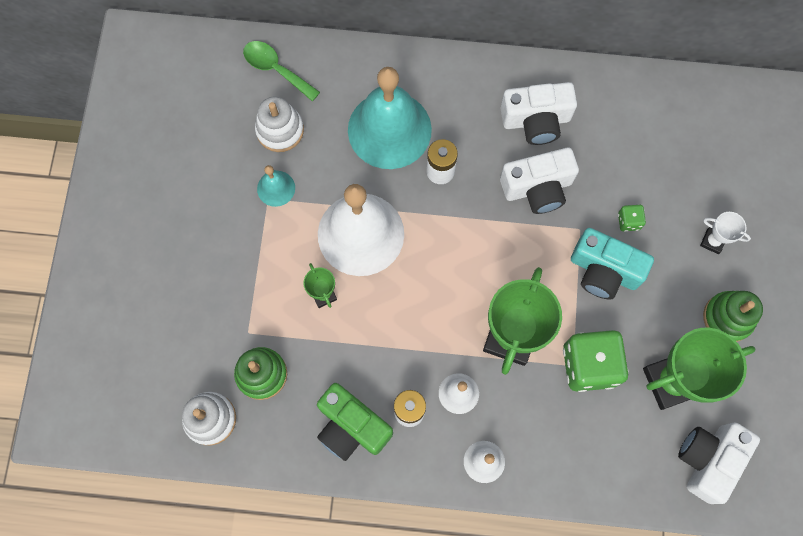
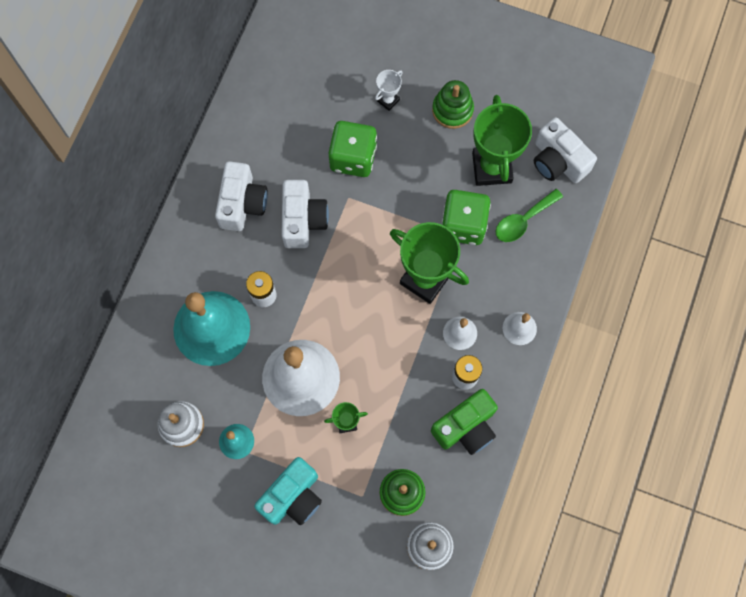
camera: 75 degrees left, 0 degrees up
green spoon [243,41,320,101] -> green spoon moved to [496,189,563,242]
turquoise camera [571,228,654,300] -> turquoise camera moved to [254,457,322,525]
green dice [618,205,646,232] -> green dice [329,121,377,177], size x2.25

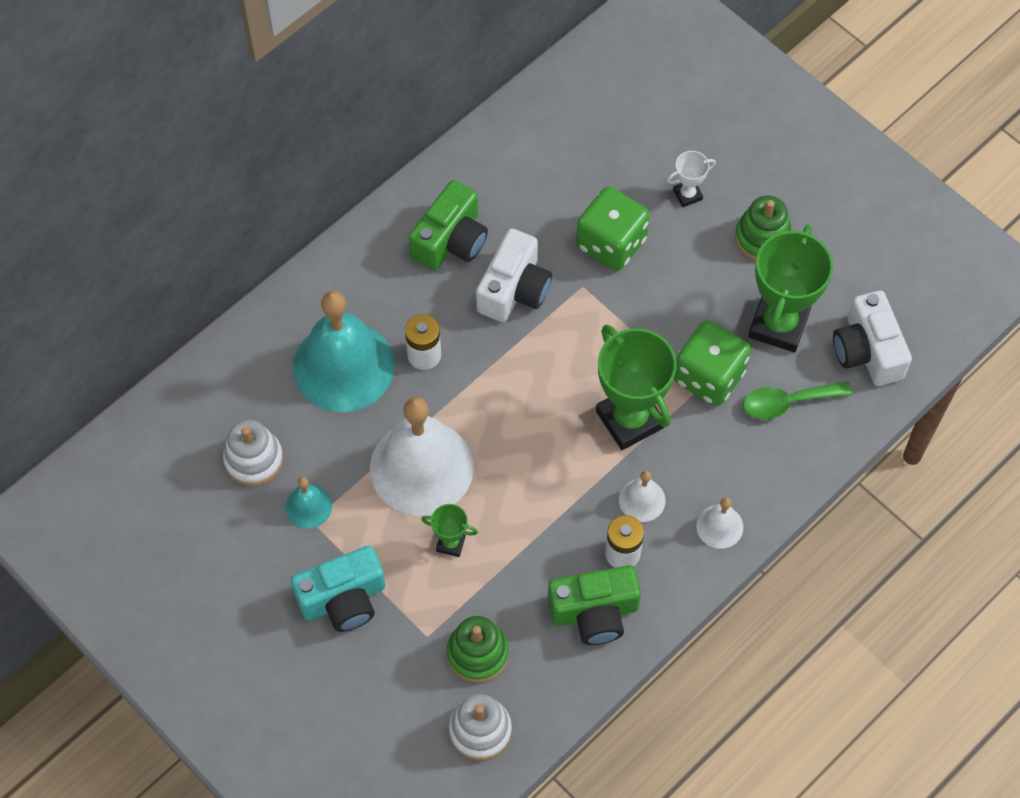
camera: 25 degrees right, 10 degrees down
white camera [215,161,268,231] -> green camera [409,180,488,271]

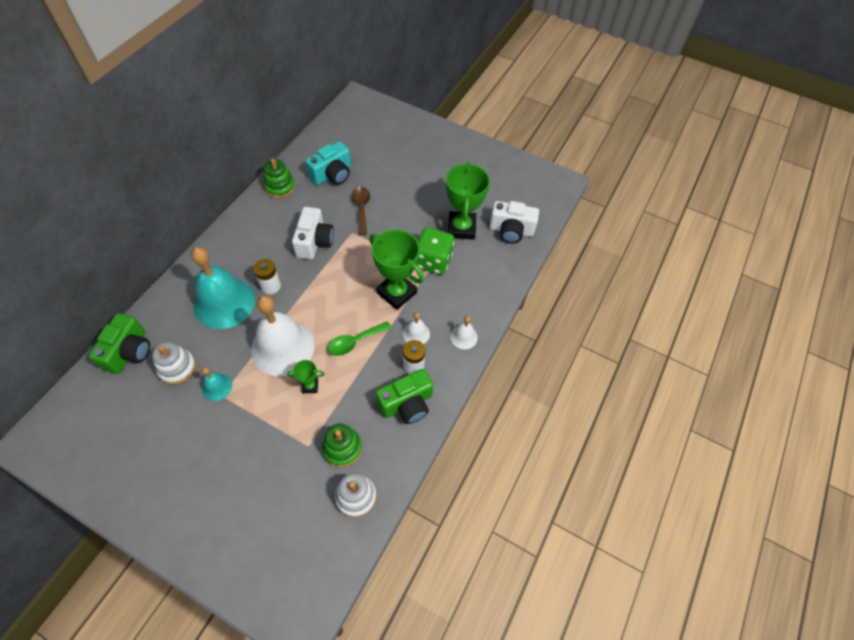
camera: 20 degrees left, 5 degrees down
turquoise camera [291,546,385,632] -> turquoise camera moved to [305,141,351,185]
green camera [409,180,488,271] -> green camera moved to [89,313,150,374]
green dice [576,187,650,271] -> brown spoon [352,187,370,235]
white trophy [667,151,716,207] -> none
green stacking toy [735,195,792,261] -> green stacking toy moved to [263,159,295,198]
green spoon [743,381,852,419] -> green spoon moved to [327,321,392,356]
white camera [833,291,912,386] -> white camera turned 45 degrees counterclockwise [489,201,539,244]

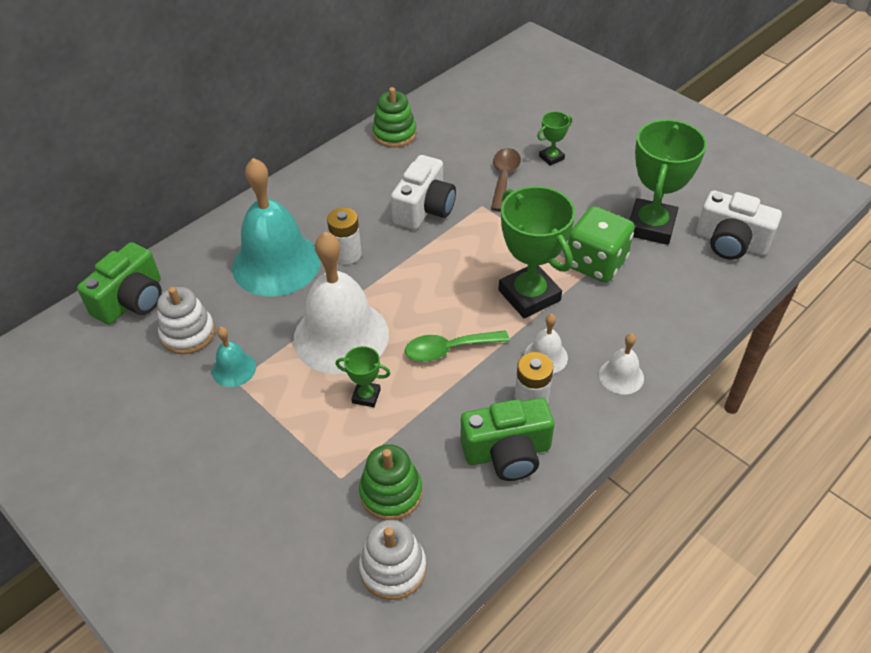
camera: 20 degrees right, 10 degrees down
turquoise camera [305,141,351,185] -> none
none -> green trophy [537,111,572,166]

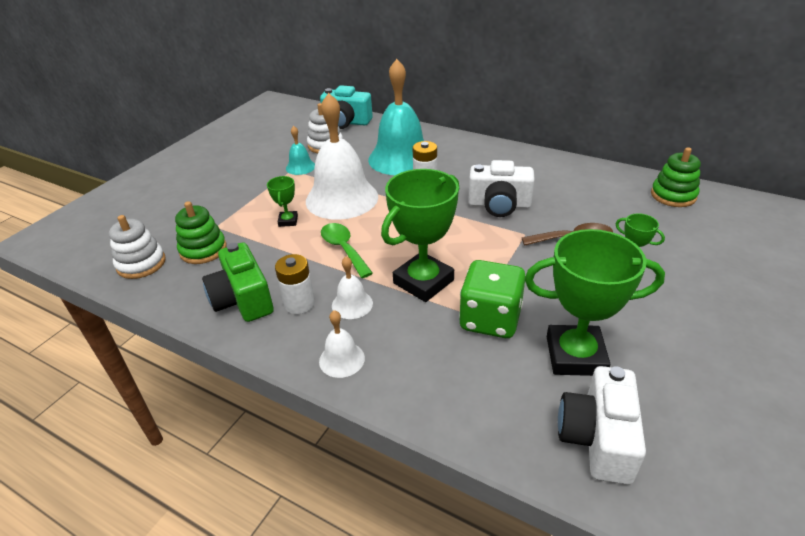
camera: 75 degrees right, 10 degrees down
green camera [77,242,162,325] -> turquoise camera [320,85,373,129]
green stacking toy [372,87,417,148] -> green stacking toy moved to [651,147,701,207]

